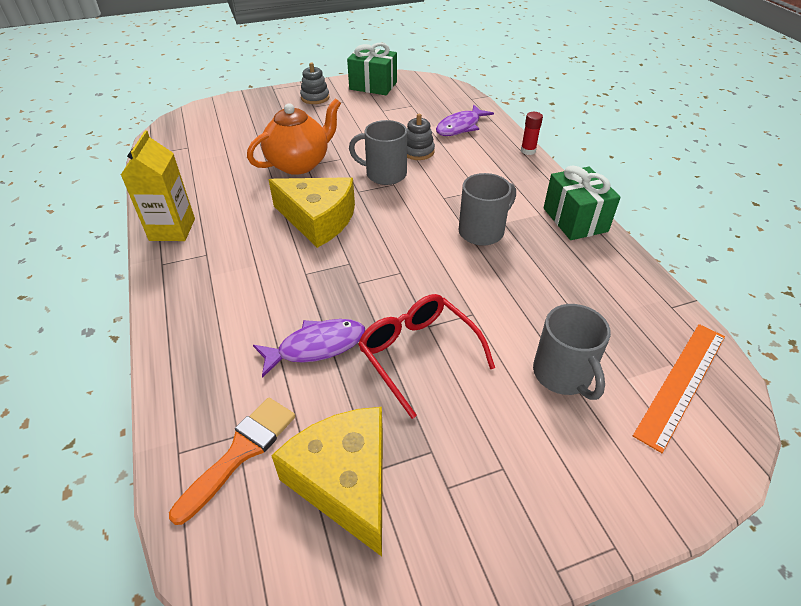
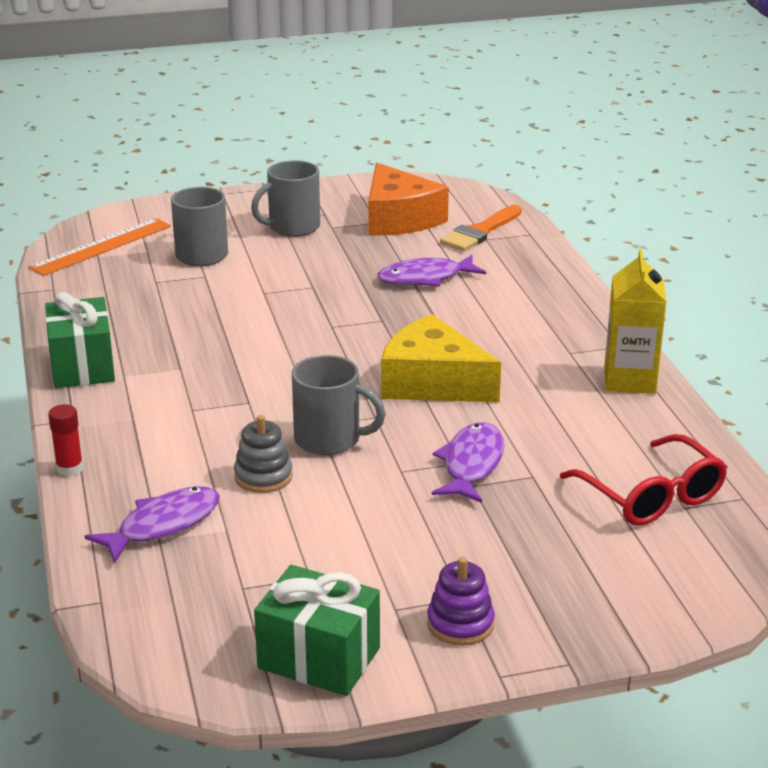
camera: 175 degrees left, 15 degrees down
orange teapot [247,99,341,175] -> purple fish [432,422,504,503]
yellow cheese [271,407,383,557] -> orange cheese [368,163,449,236]
grey stacking toy [300,62,330,104] -> purple stacking toy [427,557,495,646]
red glasses [358,294,495,419] -> red glasses moved to [560,434,727,526]
grey mug [459,173,516,246] -> grey mug moved to [251,160,320,237]

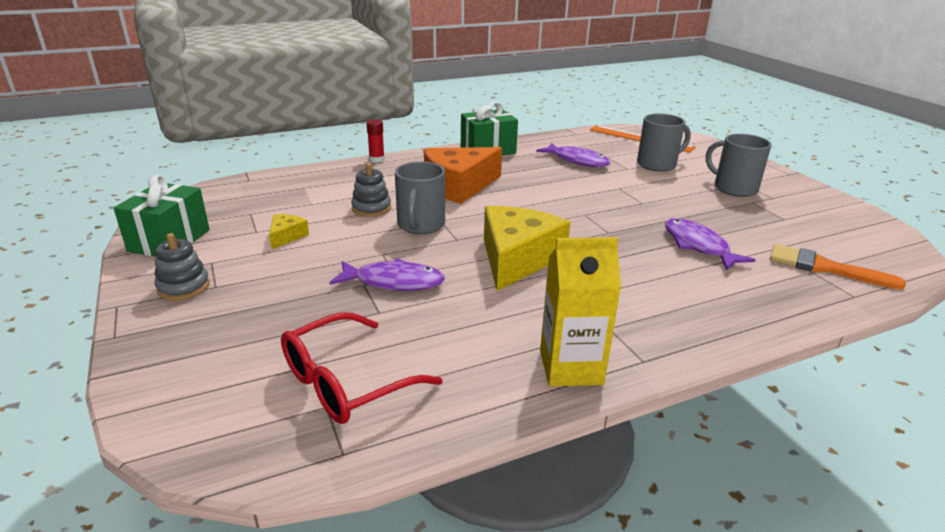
camera: 80 degrees right, 0 degrees up
purple fish [84,486,220,563] -> purple fish moved to [536,142,611,167]
orange cheese [368,163,449,236] -> orange cheese moved to [424,147,502,204]
purple stacking toy [427,557,495,646] -> grey stacking toy [155,233,210,300]
none -> yellow cheese [269,214,309,249]

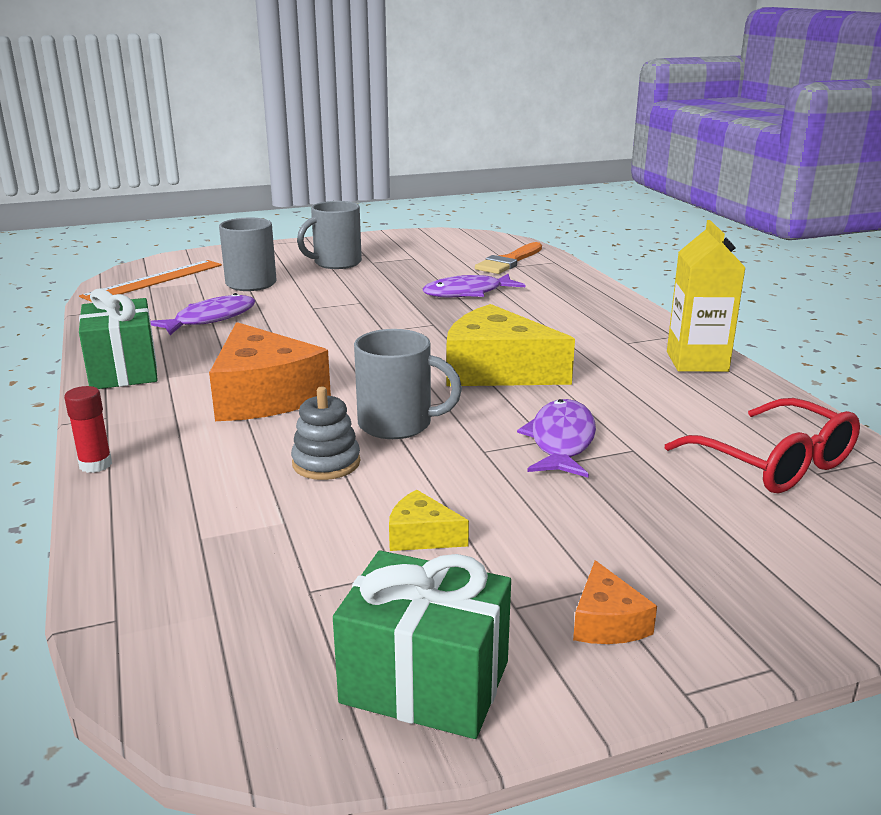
camera: 85 degrees left, 5 degrees down
grey stacking toy [155,233,210,300] -> orange cheese [573,560,657,644]

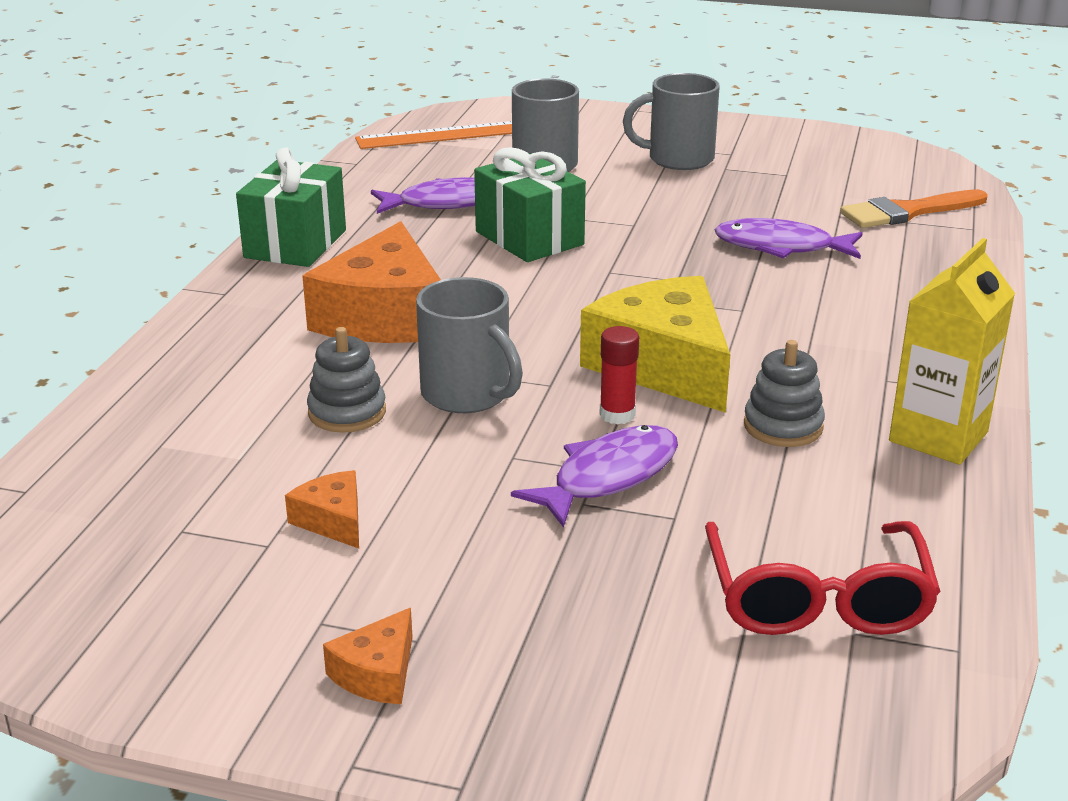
camera: 35 degrees right, 5 degrees up
red glue stick [64,386,112,473] -> red glue stick moved to [599,326,639,425]
green gift [333,551,511,739] -> green gift moved to [474,147,586,262]
yellow cheese [389,490,469,551] -> orange cheese [285,470,359,549]
none -> grey stacking toy [744,340,825,447]

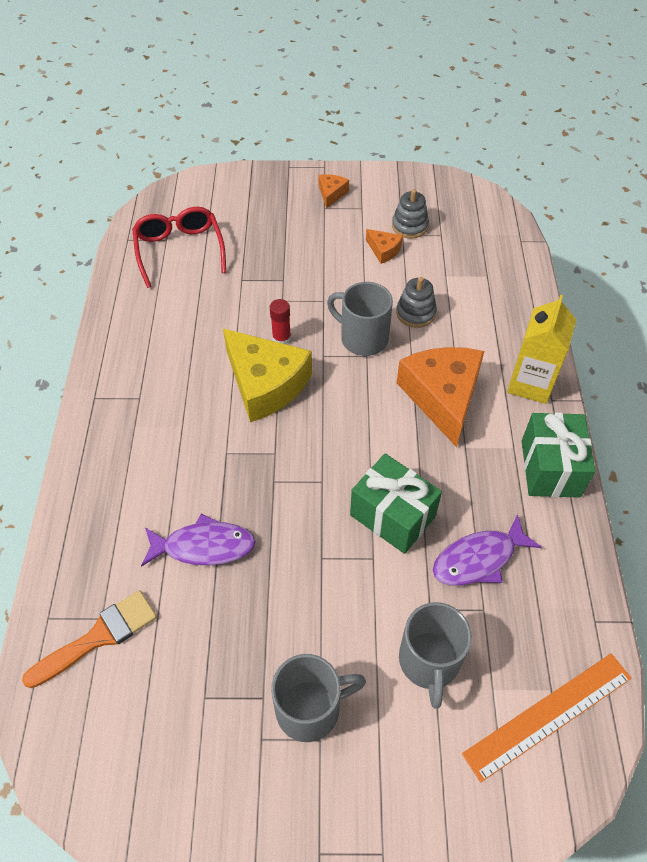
camera: 165 degrees right, 25 degrees up
purple fish [511,425,678,528] -> none
grey stacking toy [744,340,825,447] -> grey stacking toy moved to [392,189,429,239]
yellow carton [889,238,1015,465] -> yellow carton moved to [507,295,576,404]

